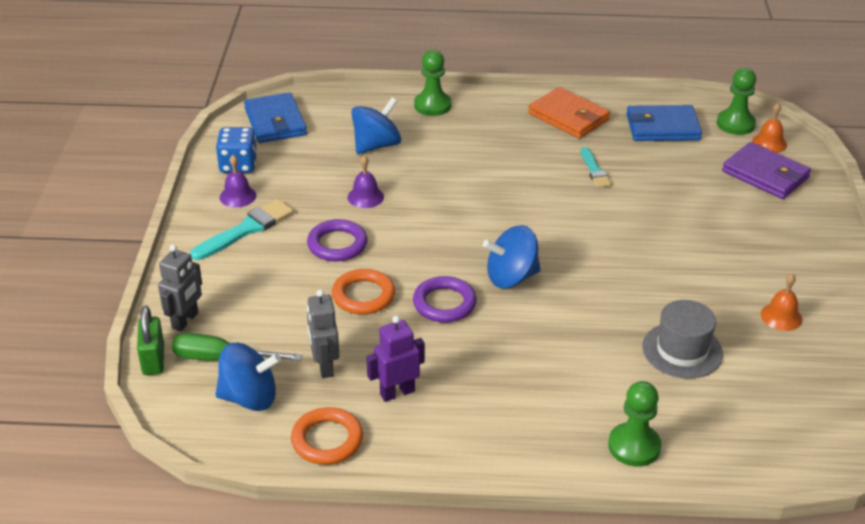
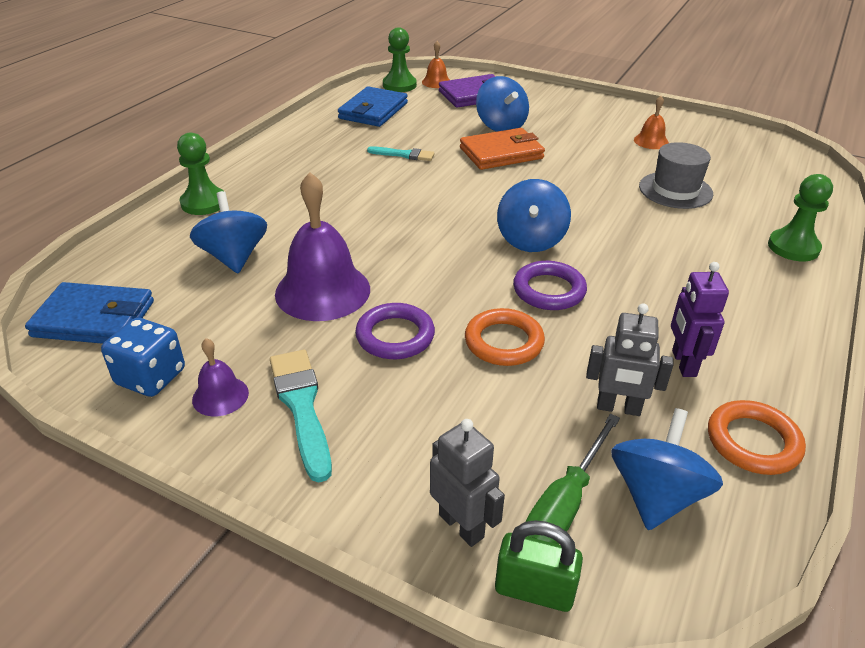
camera: 65 degrees left, 0 degrees up
purple bell [348,155,384,208] -> purple bell [275,172,370,321], size x2.04
orange wallet [528,87,610,138] -> orange wallet moved to [460,128,545,170]
none -> blue spinning top [476,76,529,132]

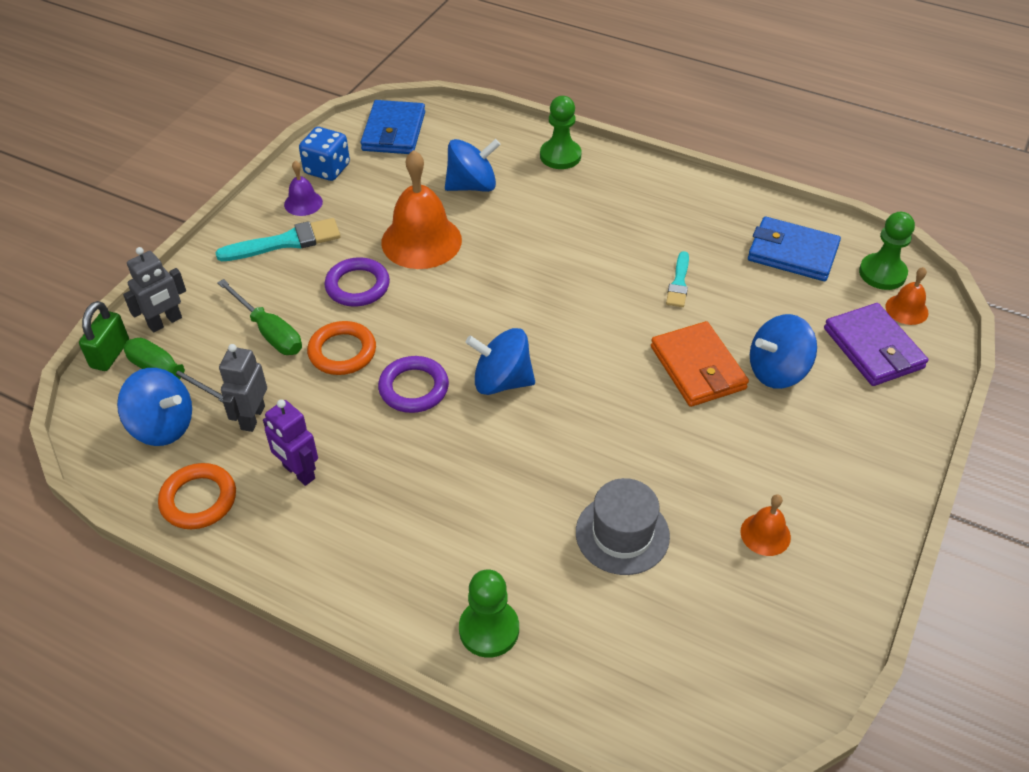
camera: 90 degrees right, 10 degrees up
purple bell [275,172,370,321] -> orange bell [381,150,462,269]
purple robot [671,262,729,377] -> purple robot turned 135 degrees counterclockwise [263,399,318,486]
none -> green screwdriver [217,279,302,355]

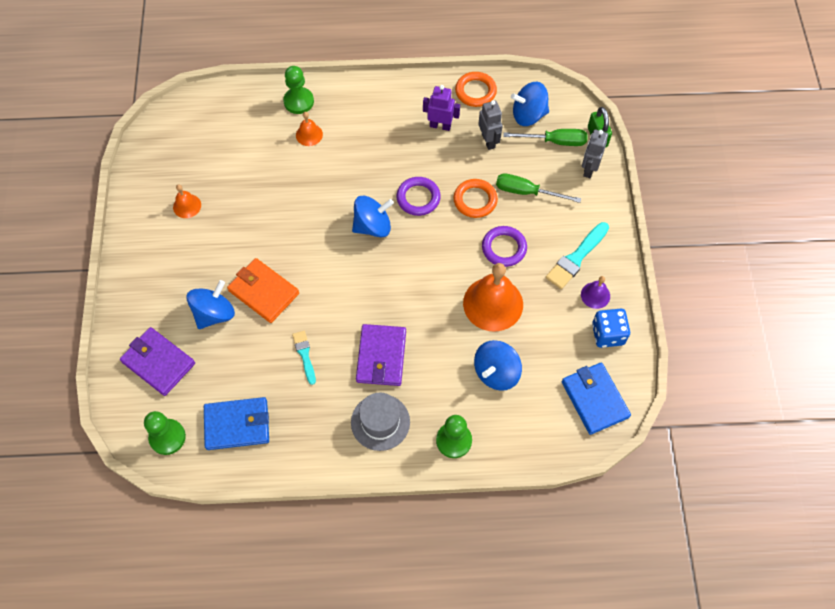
camera: 150 degrees right, 15 degrees up
grey hat [576,478,670,575] -> grey hat moved to [351,393,410,451]
orange bell [885,267,928,325] -> orange bell moved to [296,112,323,146]
none -> purple wallet [356,324,406,386]

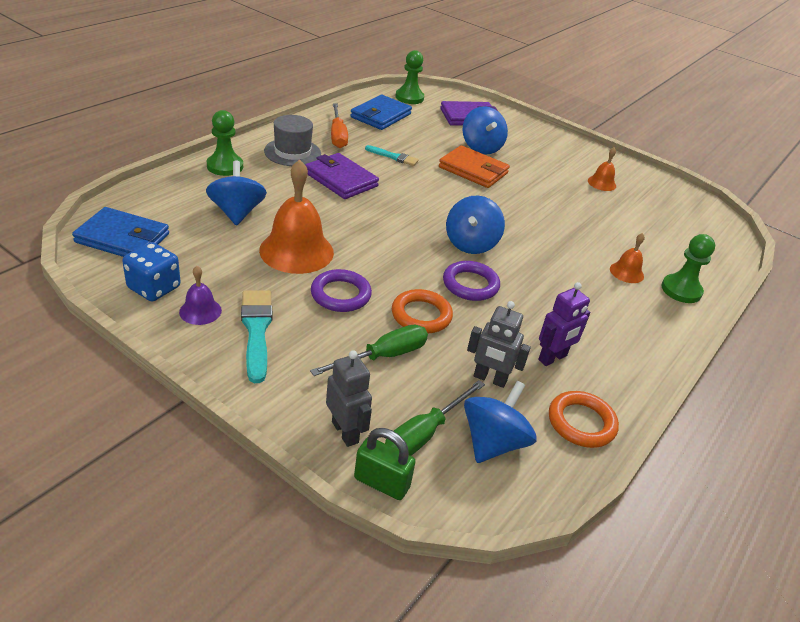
camera: 125 degrees right, 25 degrees down
orange wallet [227,258,299,323] -> orange wallet turned 45 degrees clockwise [439,145,510,188]
none -> orange screwdriver [331,103,348,148]

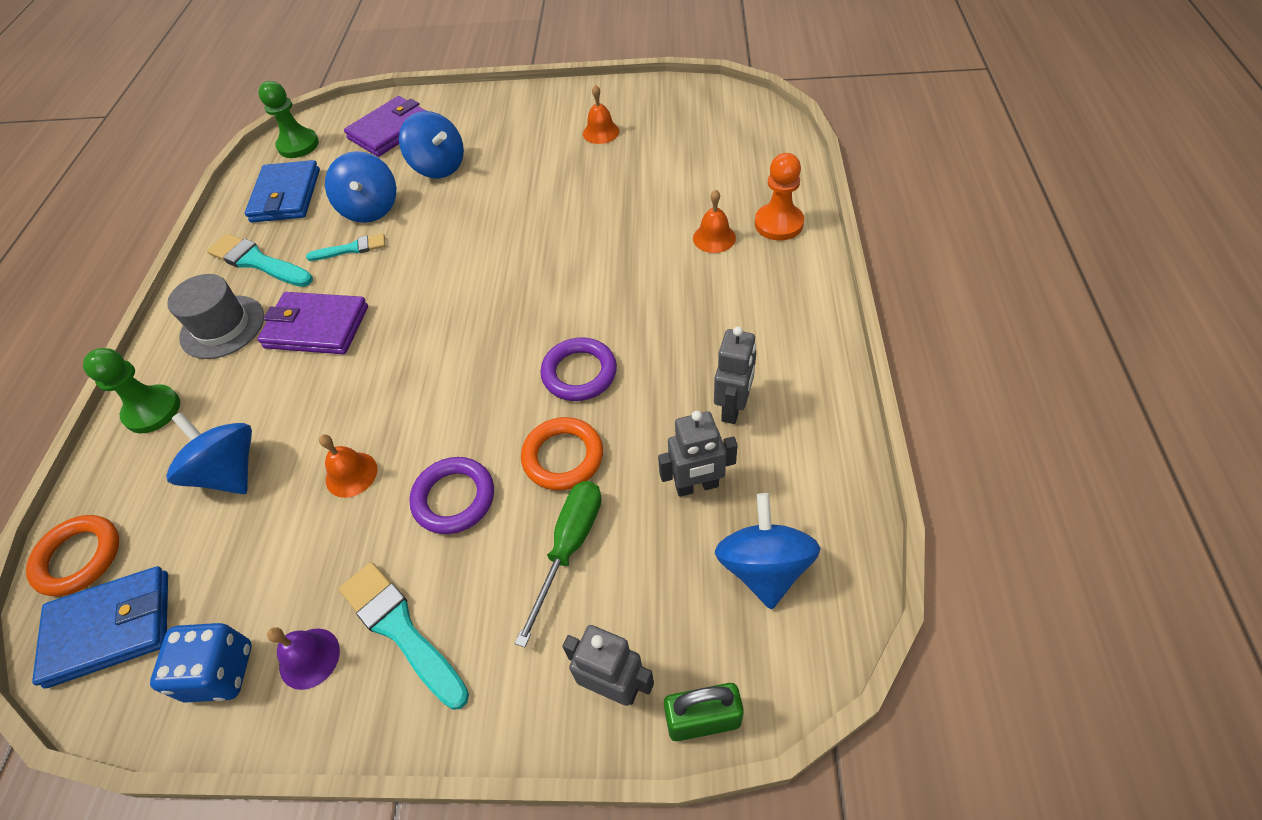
camera: 25 degrees left, 15 degrees up
orange bell [259,159,334,274] -> orange bell [319,434,377,498], size x0.49
orange screwdriver [331,103,348,148] -> turquoise brush [207,234,313,287]
green screwdriver [385,380,485,456] -> none
orange wallet [439,145,510,188] -> none
blue spinning top [446,196,505,254] -> blue spinning top moved to [325,151,396,223]
purple robot [538,282,590,366] -> grey robot [714,326,756,424]
orange ring [549,391,619,448] -> orange ring moved to [26,515,119,596]
green pawn [661,234,715,303] -> orange pawn [755,153,804,241]

